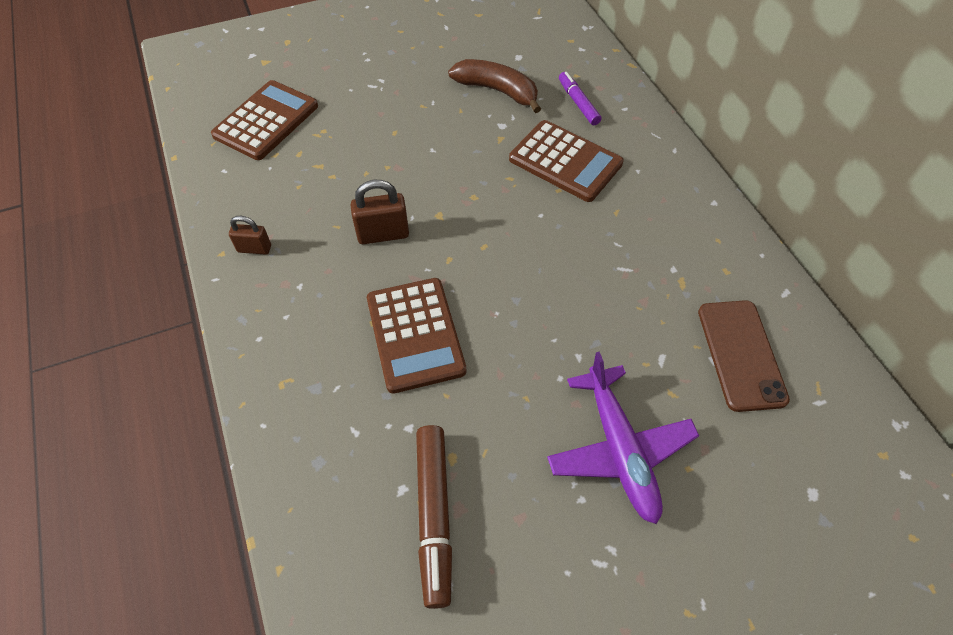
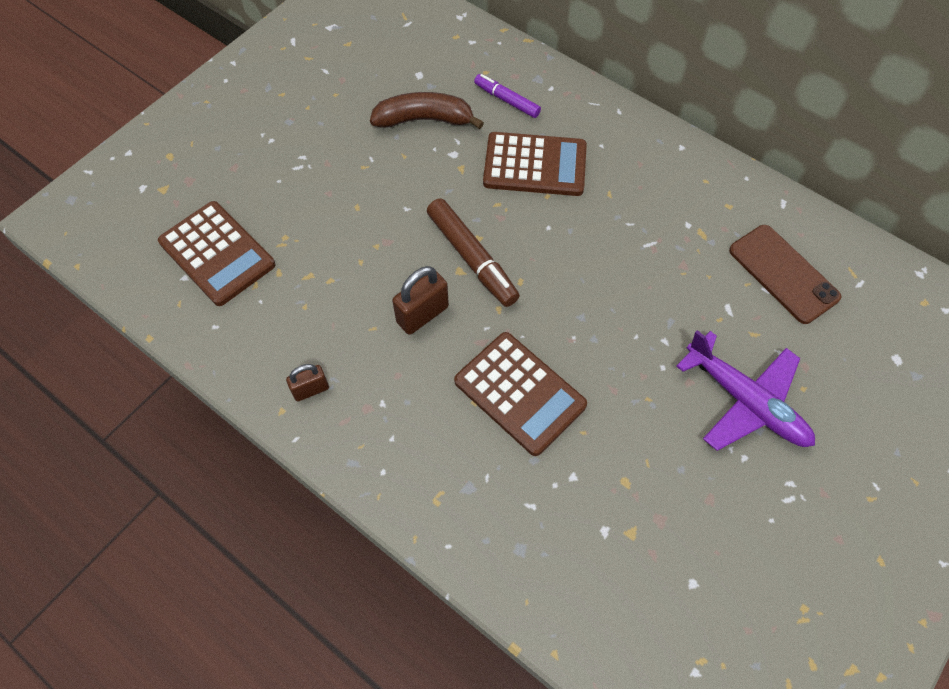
camera: 30 degrees left, 5 degrees up
brown calculator [211,80,318,160] -> brown calculator turned 135 degrees clockwise [158,201,275,306]
brown marker [416,425,452,609] -> brown marker moved to [427,198,520,307]

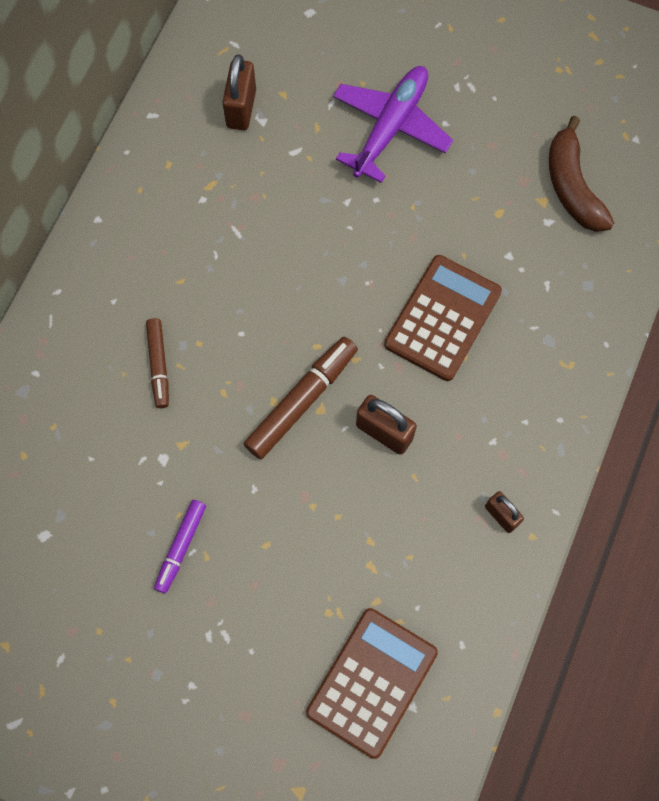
camera: 105 degrees left, 10 degrees up
brown banana [370,92,484,129] -> brown banana moved to [549,116,614,232]
purple marker [474,74,541,118] -> purple marker moved to [154,500,206,594]
brown calculator [483,132,587,196] -> brown marker [146,318,169,408]
brown phone [729,225,842,324] -> brown padlock [222,54,256,130]

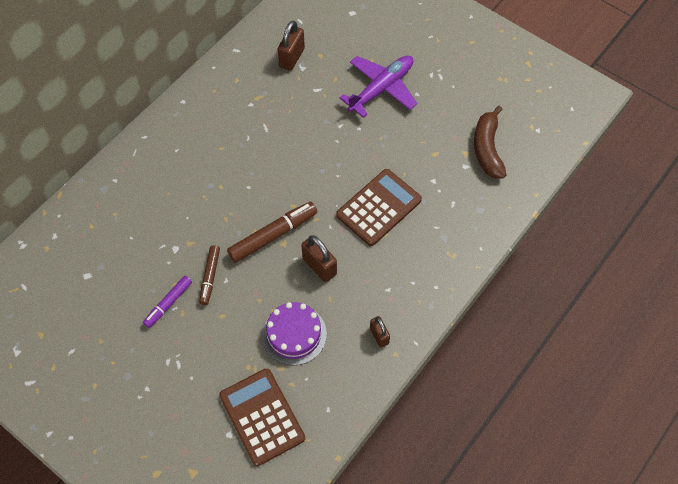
camera: 15 degrees right, 10 degrees down
brown marker [146,318,169,408] -> brown marker moved to [199,245,220,305]
brown calculator [306,608,438,759] -> brown calculator turned 75 degrees counterclockwise [219,368,305,466]
none -> purple cake [262,302,327,365]

